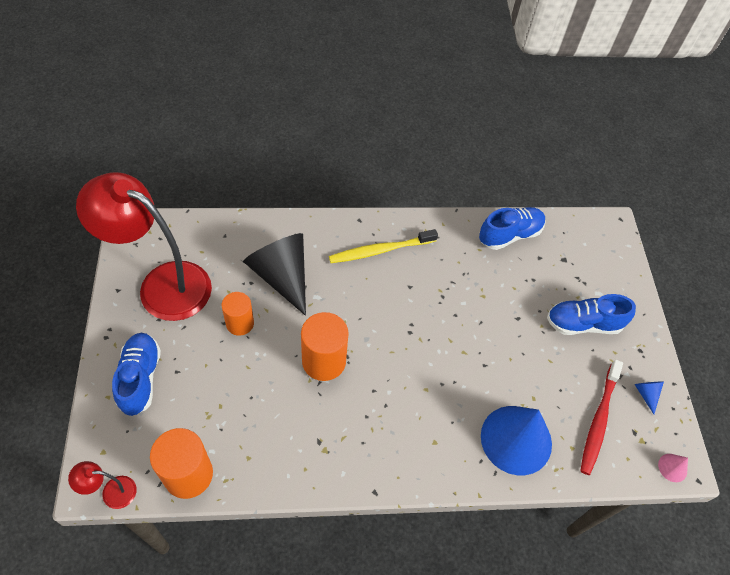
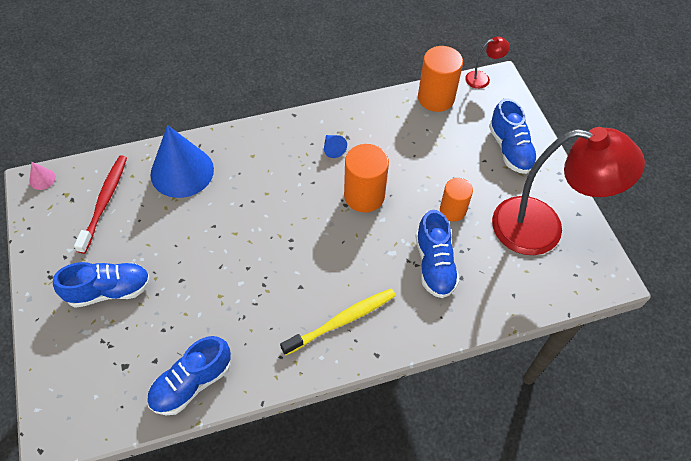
camera: 170 degrees right, 0 degrees up
black cone [243,233,306,316] -> blue shoe [416,210,460,298]
blue cone [634,381,664,414] -> blue cone moved to [324,135,347,158]

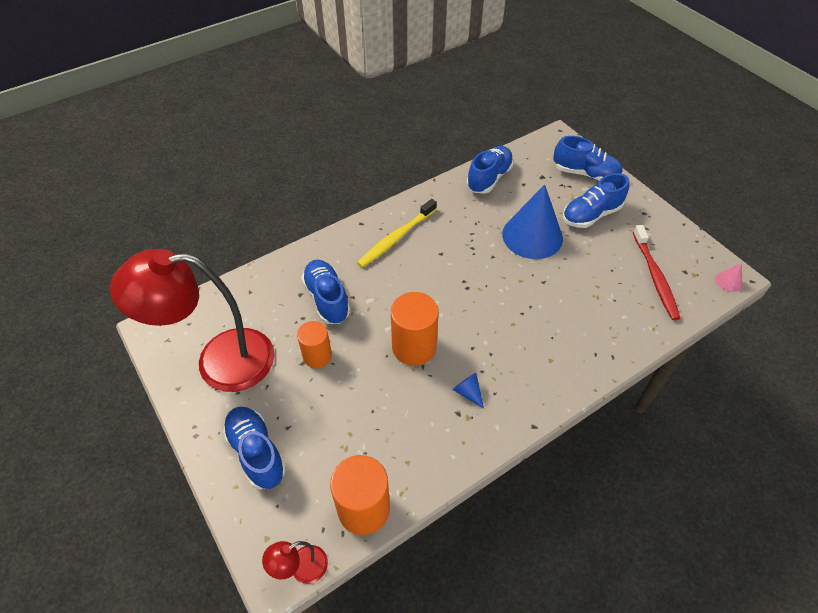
camera: 165 degrees right, 5 degrees down
blue cone [150,125,214,198] -> blue cone moved to [502,185,563,259]
none -> blue shoe [553,136,623,181]

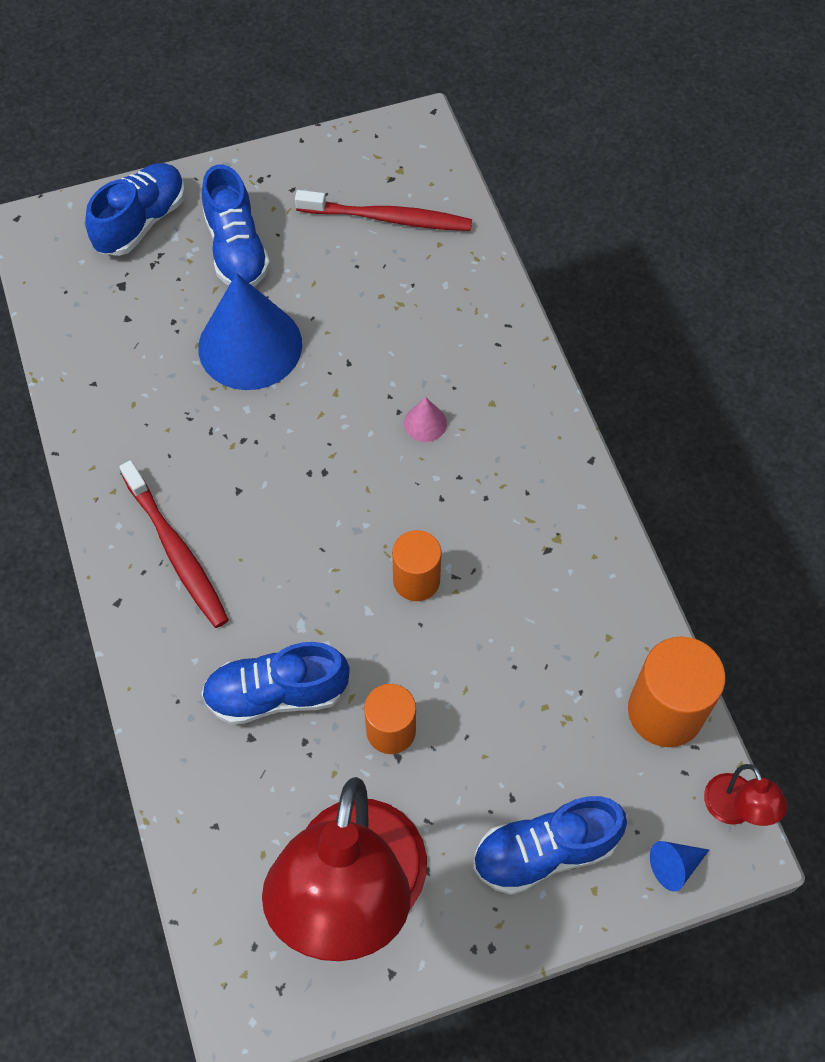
camera: 75 degrees left, 10 degrees up
yellow toothbrush [357,199,437,268] -> red toothbrush [119,460,229,628]
orange cylinder [391,292,439,366] -> orange cylinder [392,530,441,601], size x0.65
blue cone [452,373,484,409] -> blue cone moved to [650,841,709,891]
blue shoe [466,146,514,194] -> none
pink cone [716,263,742,292] -> pink cone moved to [404,397,447,442]

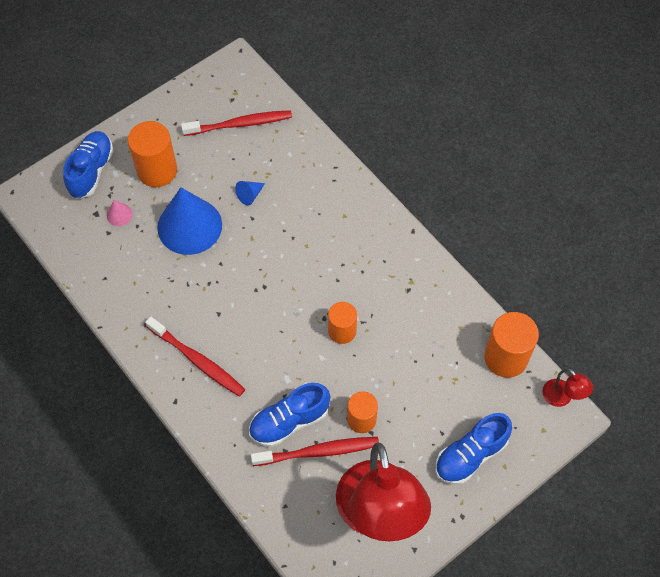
camera: 20 degrees left, 0 degrees up
blue shoe [202,164,270,287] -> orange cylinder [128,121,177,187]
pink cone [404,397,447,442] -> pink cone moved to [107,200,133,226]
blue cone [650,841,709,891] -> blue cone moved to [235,181,265,205]
none -> red toothbrush [251,437,379,466]

